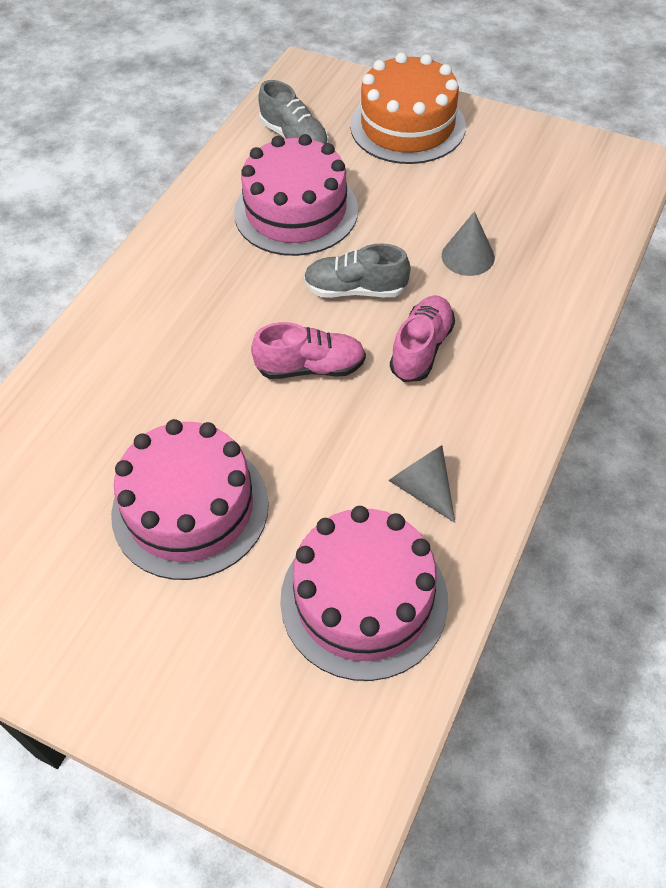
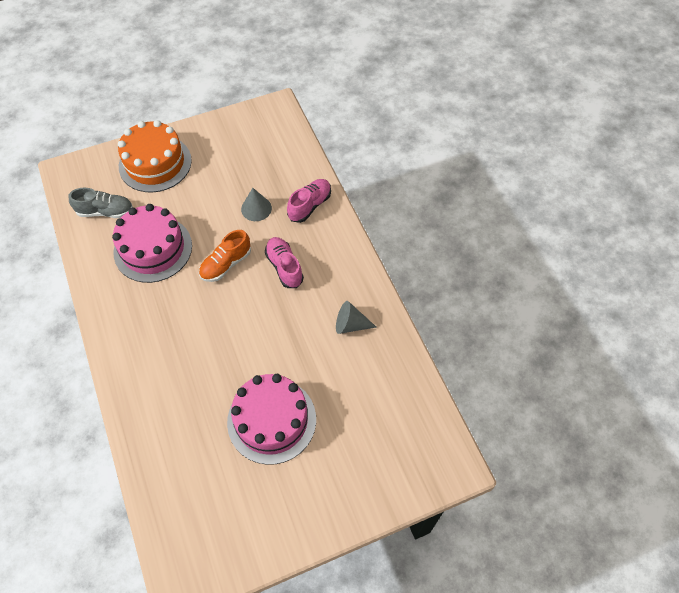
camera: 50 degrees left, 5 degrees up
pink shoe [251,322,366,379] -> pink shoe moved to [287,179,331,223]
pink cake [280,506,448,681] -> none
grey shoe [304,243,411,298] -> orange shoe [199,230,251,282]

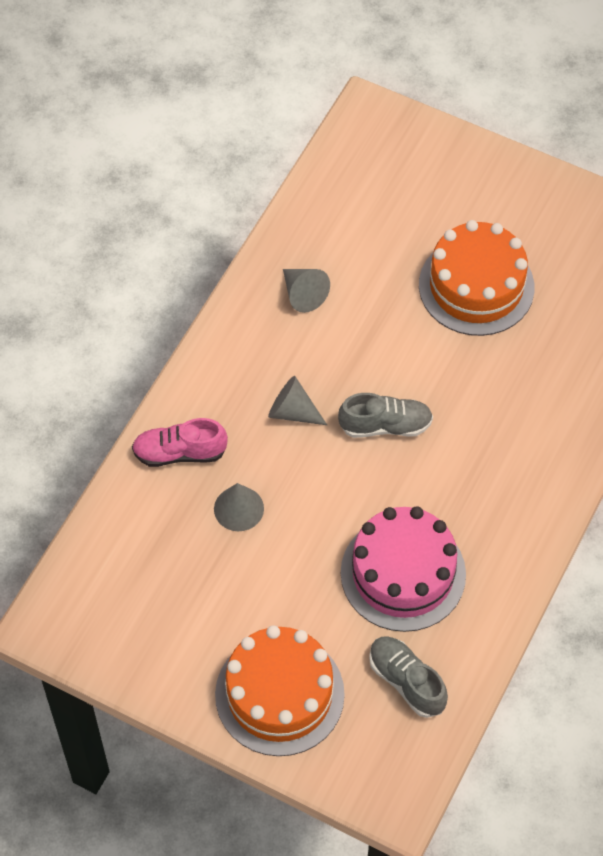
camera: 130 degrees left, 0 degrees up
orange shoe [199,230,251,282] -> none
pink cake [227,374,316,465] -> orange cake [419,220,534,336]
pink shoe [265,237,304,288] -> grey cone [268,376,327,425]
none -> grey shoe [338,393,433,438]

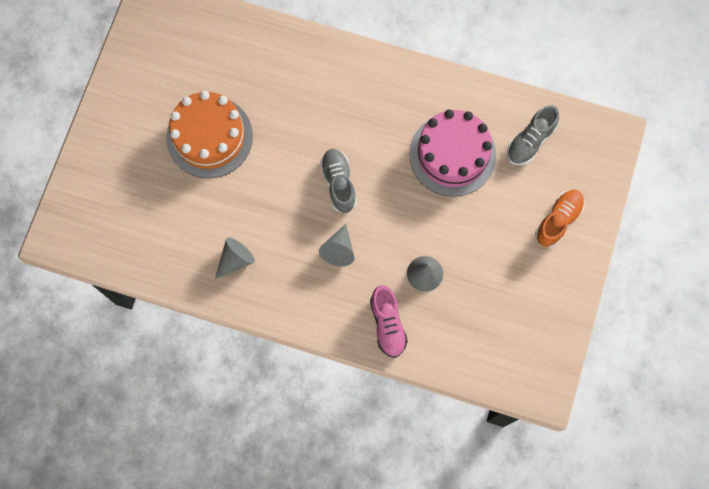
camera: 100 degrees left, 15 degrees up
orange cake [215,625,345,756] -> orange shoe [535,190,585,248]

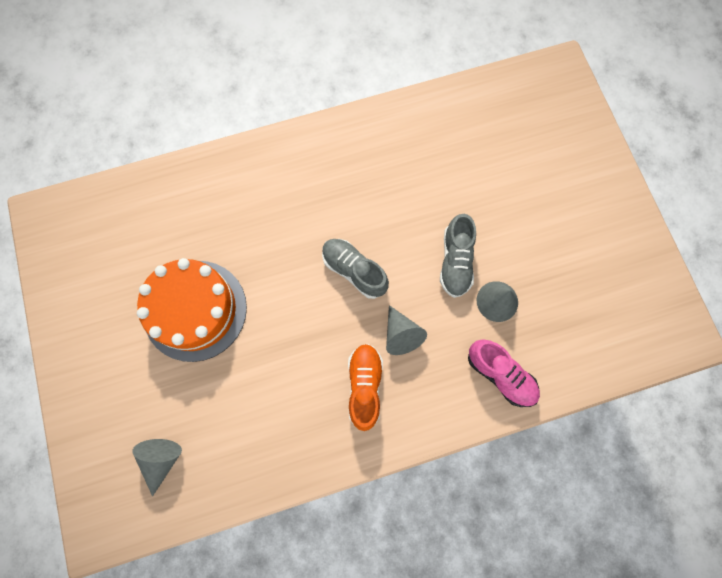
camera: 35 degrees left, 0 degrees up
grey cone [215,237,255,279] -> grey cone moved to [132,439,182,497]
pink cake [409,109,496,197] -> none
grey shoe [507,105,559,165] -> grey shoe moved to [440,214,476,298]
orange shoe [535,190,585,248] -> orange shoe moved to [348,344,383,431]

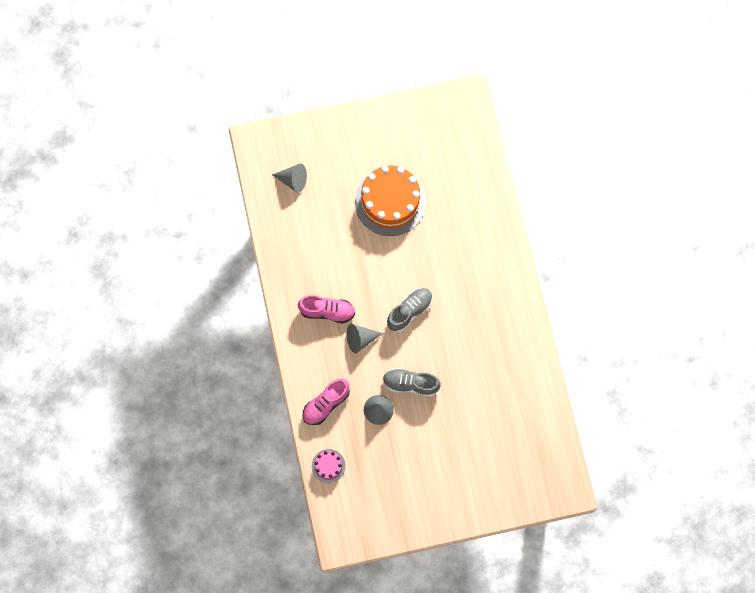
camera: 95 degrees right, 0 degrees up
orange shoe [348,344,383,431] -> pink shoe [298,295,355,323]
none -> pink cake [312,449,346,483]

